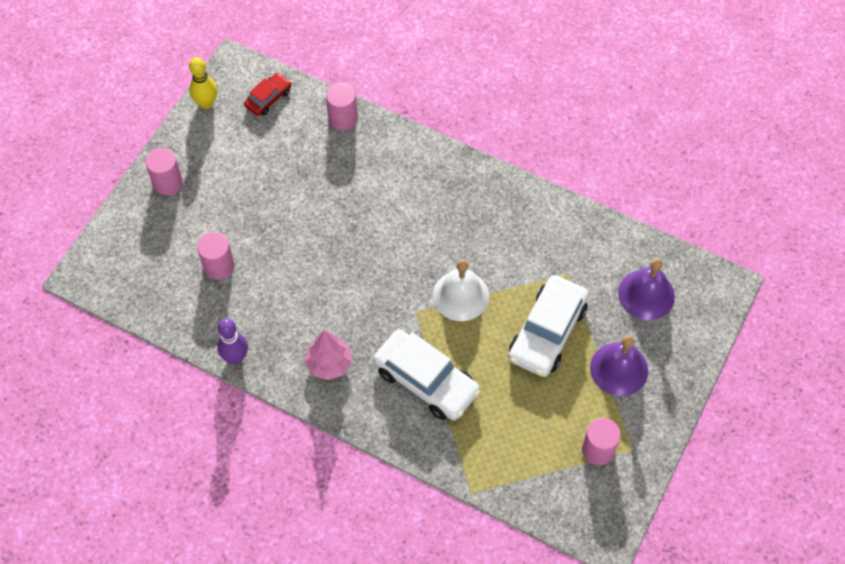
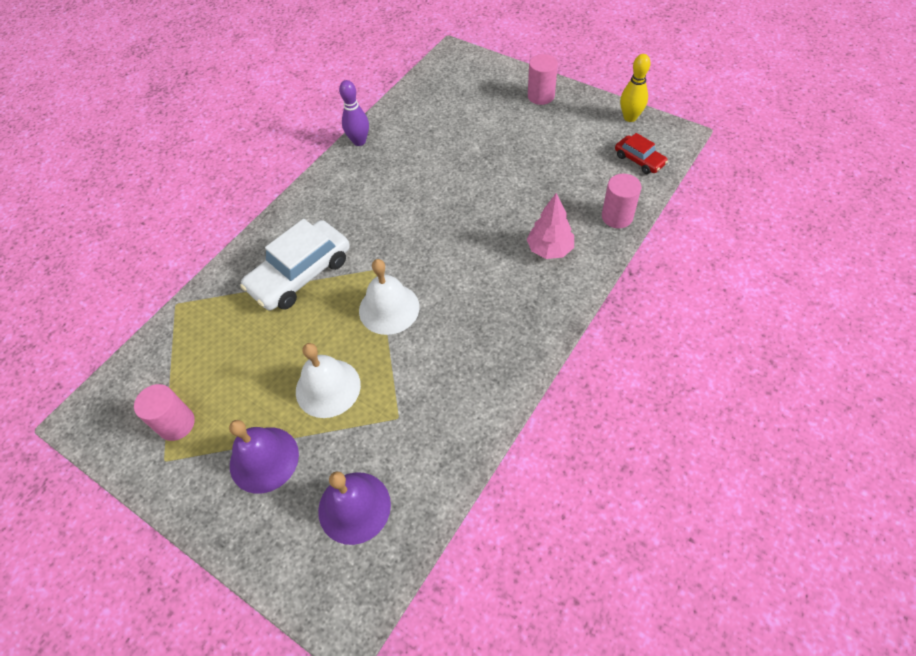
camera: 100 degrees right, 5 degrees down
pink cylinder [197,232,234,280] -> none
pink tree [305,330,352,380] -> pink tree moved to [527,193,574,259]
white car [509,275,589,377] -> white bell [296,343,361,418]

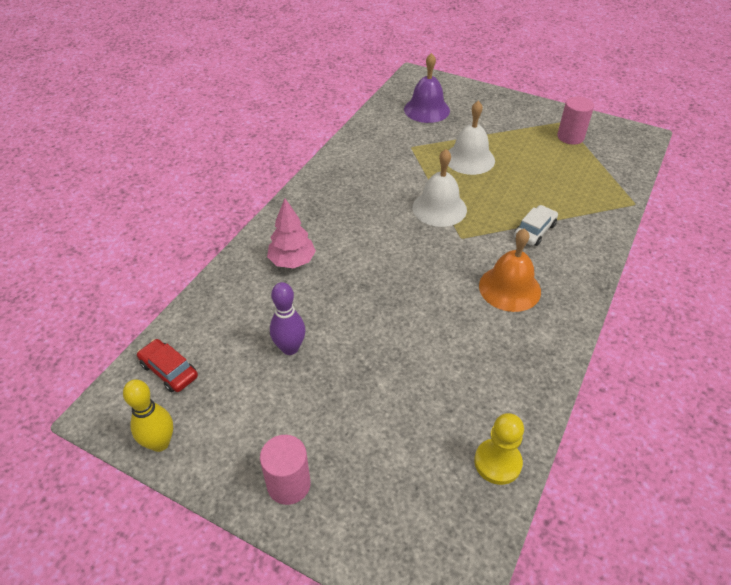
camera: 170 degrees right, 10 degrees down
purple bell [229,420,299,494] -> none
white car [240,219,350,310] -> white car [514,205,558,246], size x0.52
purple bowling pin [339,80,369,146] -> purple bowling pin moved to [270,282,306,355]
pink cylinder [602,174,641,228] -> none
none -> yellow pawn [474,413,524,485]
none -> orange bell [479,228,541,312]

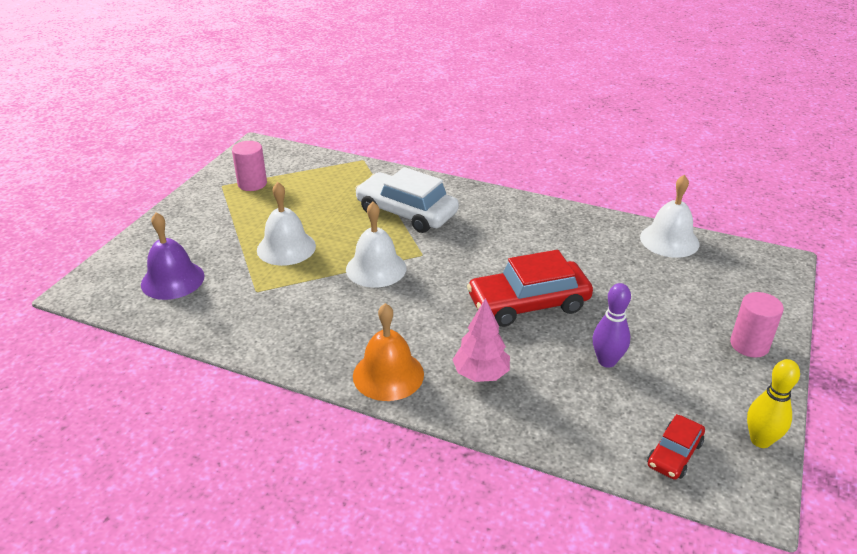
camera: 95 degrees left, 10 degrees down
yellow pawn [474,413,524,485] -> white bell [640,175,699,258]
orange bell [479,228,541,312] -> orange bell moved to [353,303,424,401]
white car [514,205,558,246] -> white car [355,167,459,233], size x1.91
none -> red car [467,250,593,327]

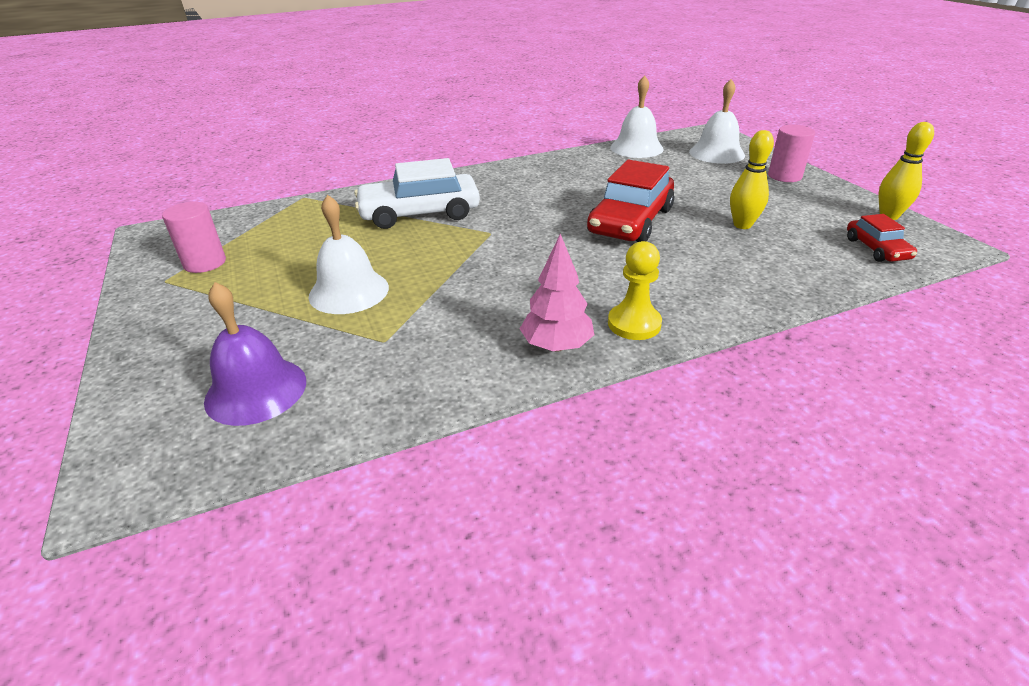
camera: 45 degrees left, 0 degrees up
white bell [346,202,406,288] -> white bell moved to [689,79,745,164]
orange bell [353,303,424,401] -> yellow pawn [608,241,662,340]
pink tree [452,298,510,382] -> pink tree moved to [520,234,594,352]
purple bowling pin [593,283,631,368] -> yellow bowling pin [730,130,774,229]

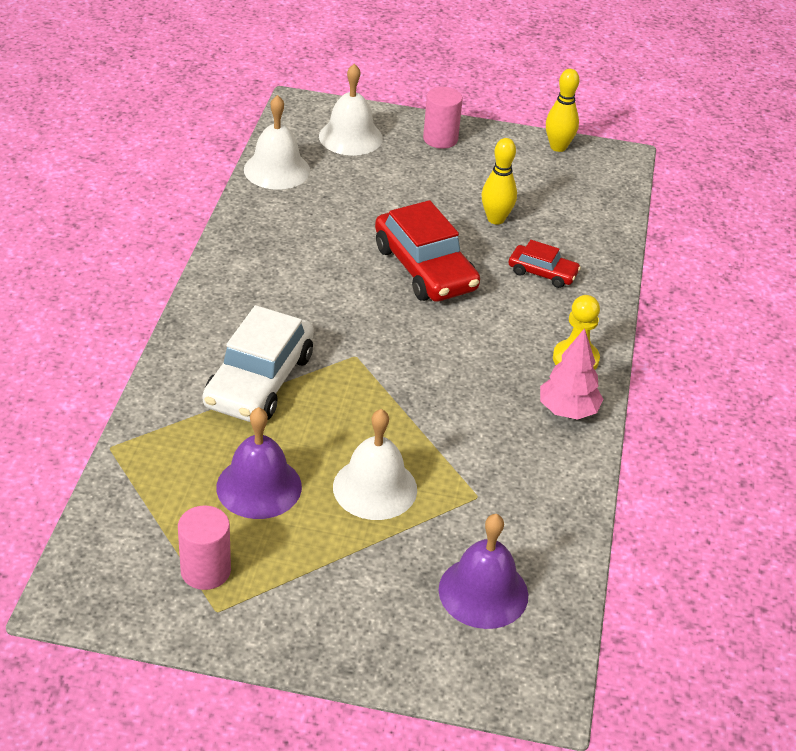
camera: 60 degrees left, 5 degrees up
red car [847,214,917,262] -> red car moved to [509,240,581,288]
none -> purple bell [216,407,302,519]

